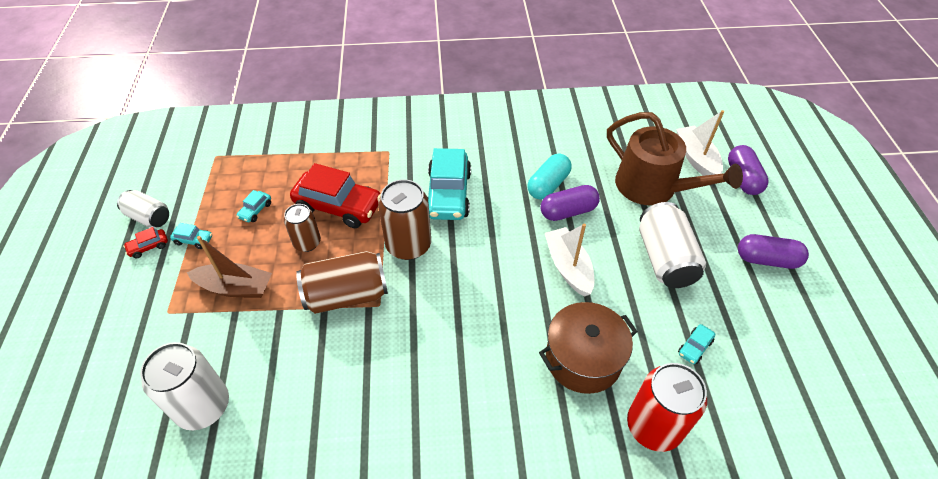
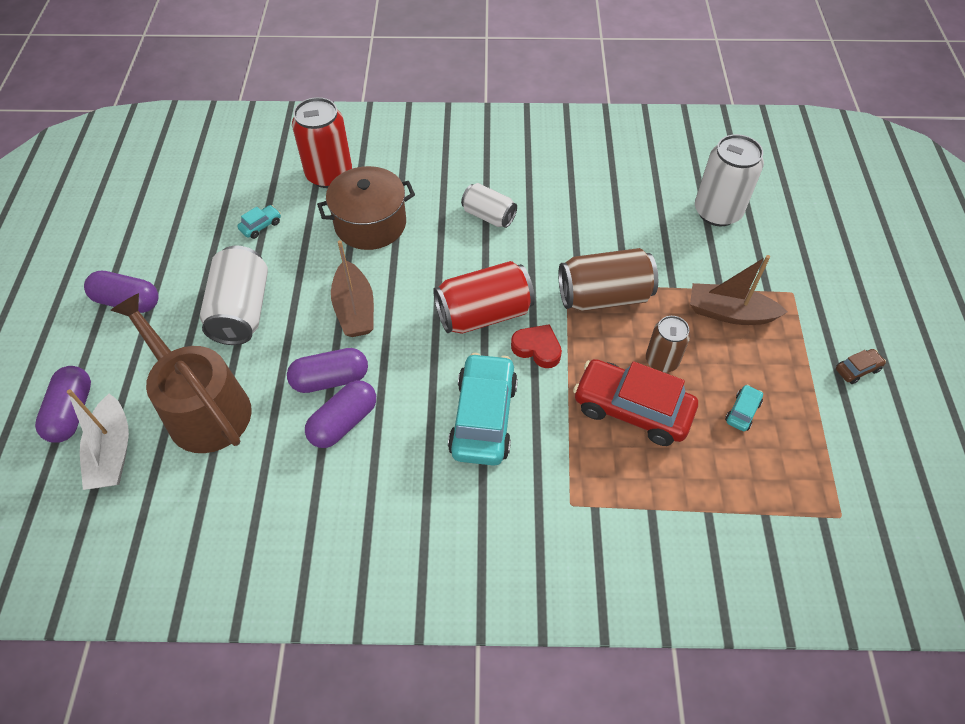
camera: 175 degrees left, 5 degrees up
white can [117,190,169,228] -> white can moved to [461,183,517,228]
red car [123,227,168,258] -> brown car [836,349,886,384]
turquoise car [170,223,212,249] -> none
brown can [378,179,431,260] -> red heart [511,324,562,368]
turquoise capsule [527,153,571,200] -> purple capsule [305,380,376,448]
white boat [545,224,594,297] -> brown boat [331,240,374,337]
none -> red can [433,261,535,334]

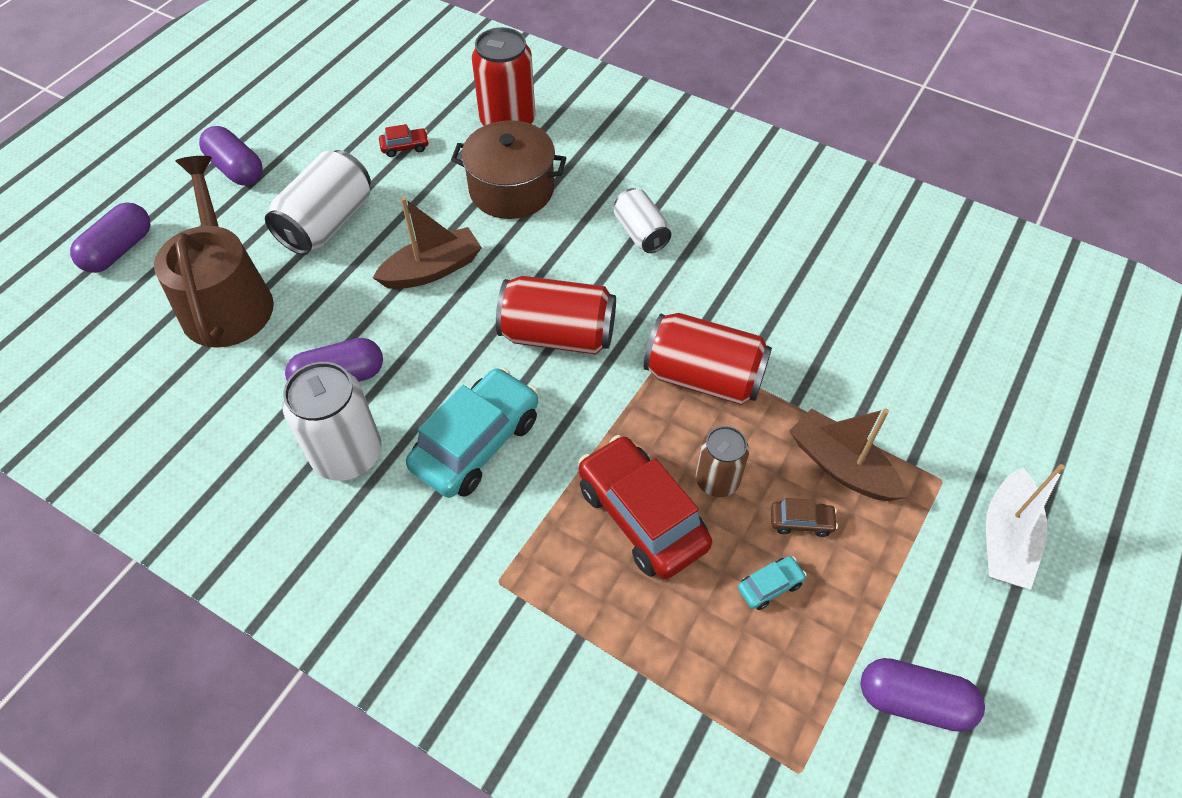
camera: 30 degrees right, 0 degrees up
white boat [67,389,129,490] -> white boat moved to [986,464,1065,590]
turquoise car [237,205,281,239] -> red car [379,124,429,157]
purple capsule [287,348,368,393] -> purple capsule moved to [861,658,985,732]
brown boat [331,240,374,337] -> brown boat turned 135 degrees counterclockwise [373,197,482,289]
red heart [511,324,562,368] -> none
brown can [558,248,658,311] -> red can [644,313,772,405]
white can [695,134,764,226] -> white can moved to [282,362,382,481]
brown car [836,349,886,384] -> brown car moved to [771,498,838,537]

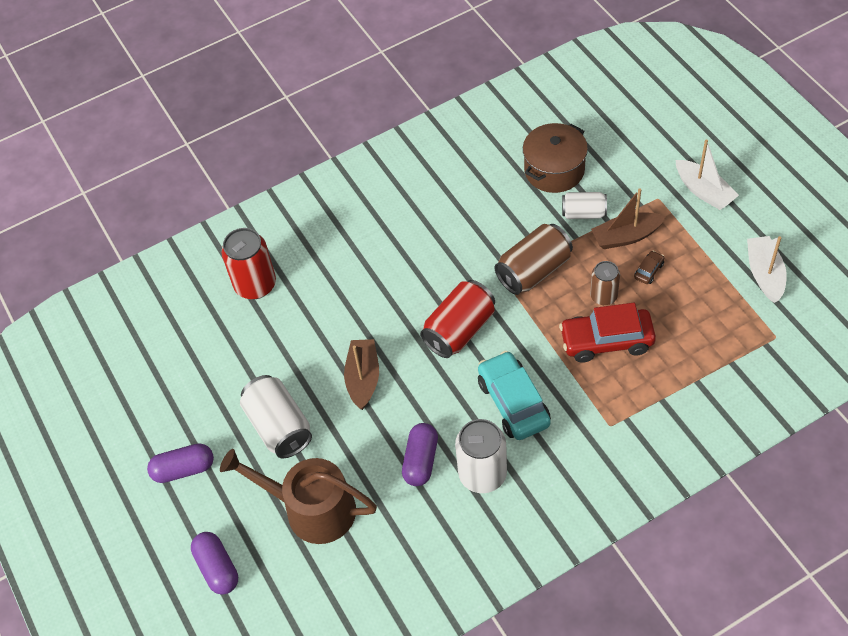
camera: 55 degrees left, 0 degrees up
red car [379,124,429,157] -> none
brown pot [451,120,566,219] -> brown pot moved to [523,123,588,193]
white can [614,188,671,253] -> white can moved to [562,192,607,219]
red can [644,313,772,405] -> brown can [495,224,573,295]
turquoise car [738,556,807,610] -> none
purple capsule [861,658,985,732] -> white boat [747,236,787,303]

